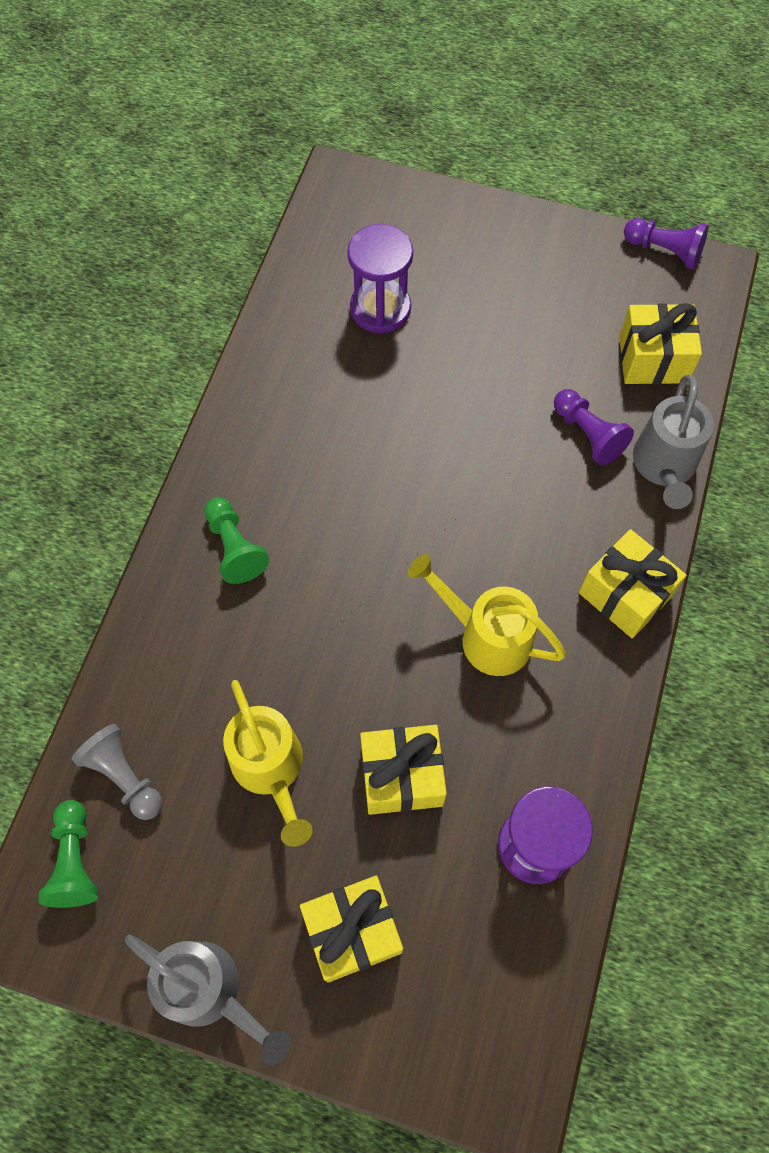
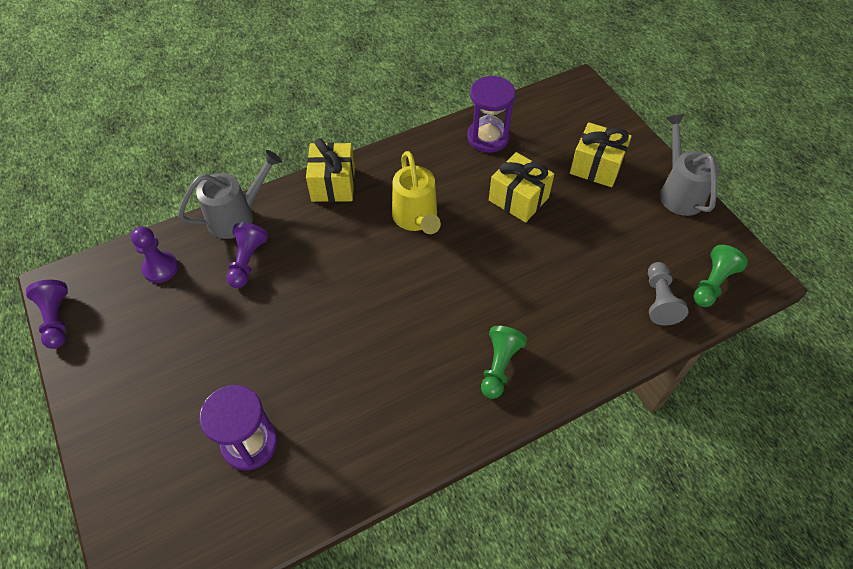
camera: 135 degrees left, 10 degrees down
yellow watering can [223,680,313,847] -> none
yellow gift [619,303,702,384] -> purple pawn [131,227,178,283]

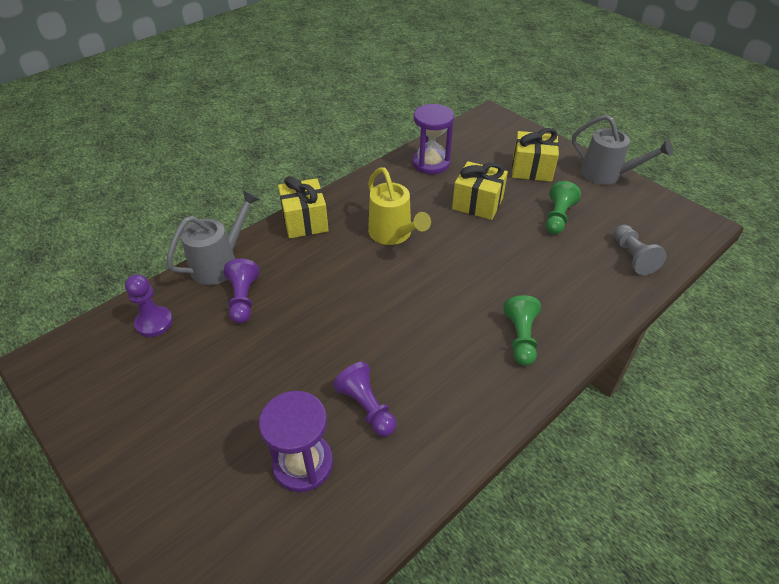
camera: 15 degrees left, 10 degrees down
purple pawn [26,280,68,349] -> purple pawn moved to [333,362,396,437]
grey watering can [660,114,719,216] -> grey watering can turned 150 degrees clockwise [572,115,673,185]
green pawn [693,245,748,307] -> green pawn moved to [546,181,581,234]

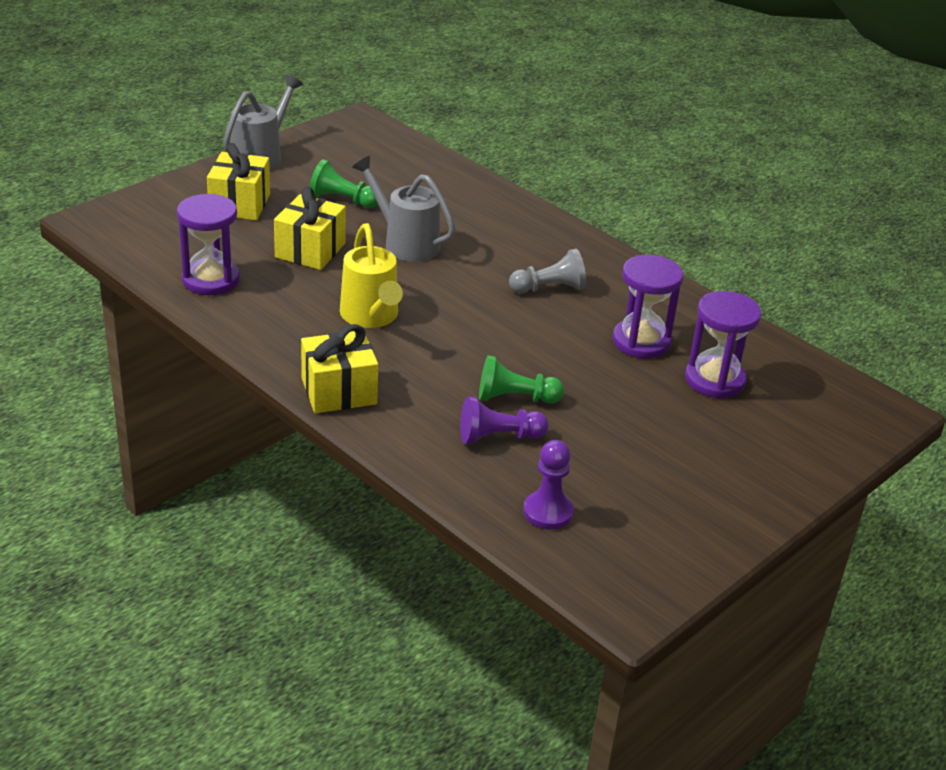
camera: 95 degrees left, 10 degrees down
grey watering can [166,190,260,285] -> grey watering can moved to [352,156,455,262]
purple pawn [333,362,396,437] -> purple hourglass [612,255,683,359]
yellow watering can [368,167,431,245] -> yellow watering can turned 105 degrees clockwise [340,223,403,328]
green pawn [503,295,541,366] -> green pawn moved to [479,355,564,404]
grey pawn [614,225,666,275] -> grey pawn moved to [509,249,586,294]

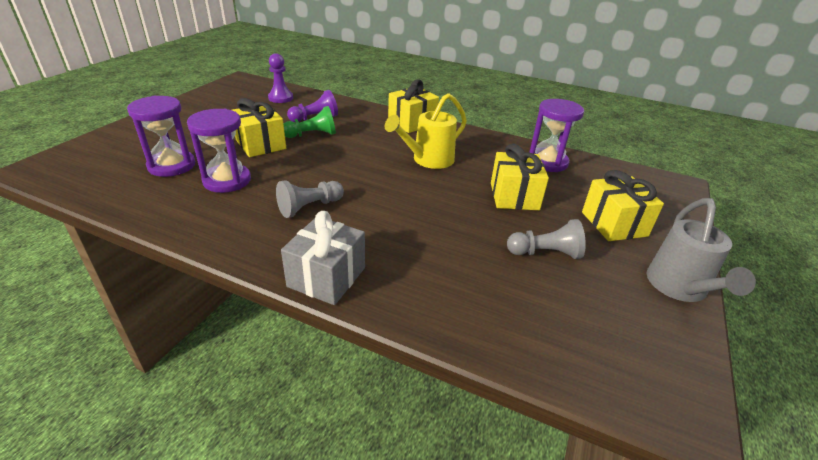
camera: 160 degrees right, 0 degrees up
green pawn [310,159,378,208] -> grey pawn [507,219,586,259]
yellow watering can [340,223,403,328] -> yellow watering can turned 90 degrees counterclockwise [385,93,467,169]
grey watering can [352,156,455,262] -> none
none -> yellow gift [232,98,286,157]
none -> grey gift [281,211,365,305]

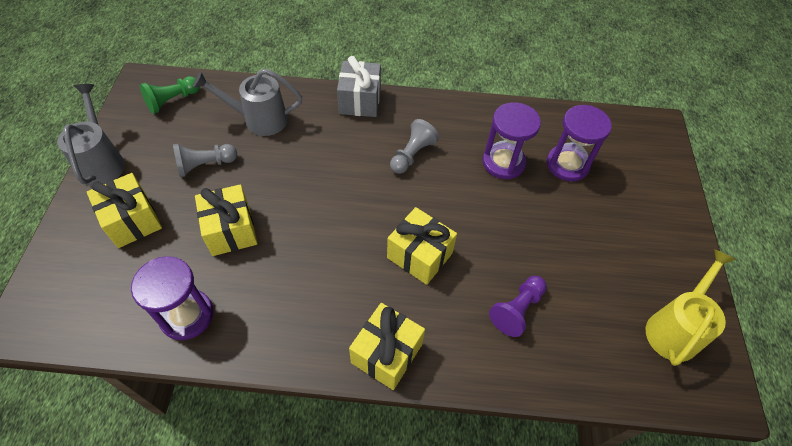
camera: 160 degrees right, 20 degrees up
yellow gift [232,98,286,157] -> yellow gift moved to [387,207,457,285]
purple pawn [268,53,293,103] -> none
green pawn [284,106,336,138] -> green pawn moved to [140,76,200,114]
yellow watering can [385,93,467,169] -> yellow watering can moved to [646,249,736,366]
none -> grey watering can [193,69,302,136]

